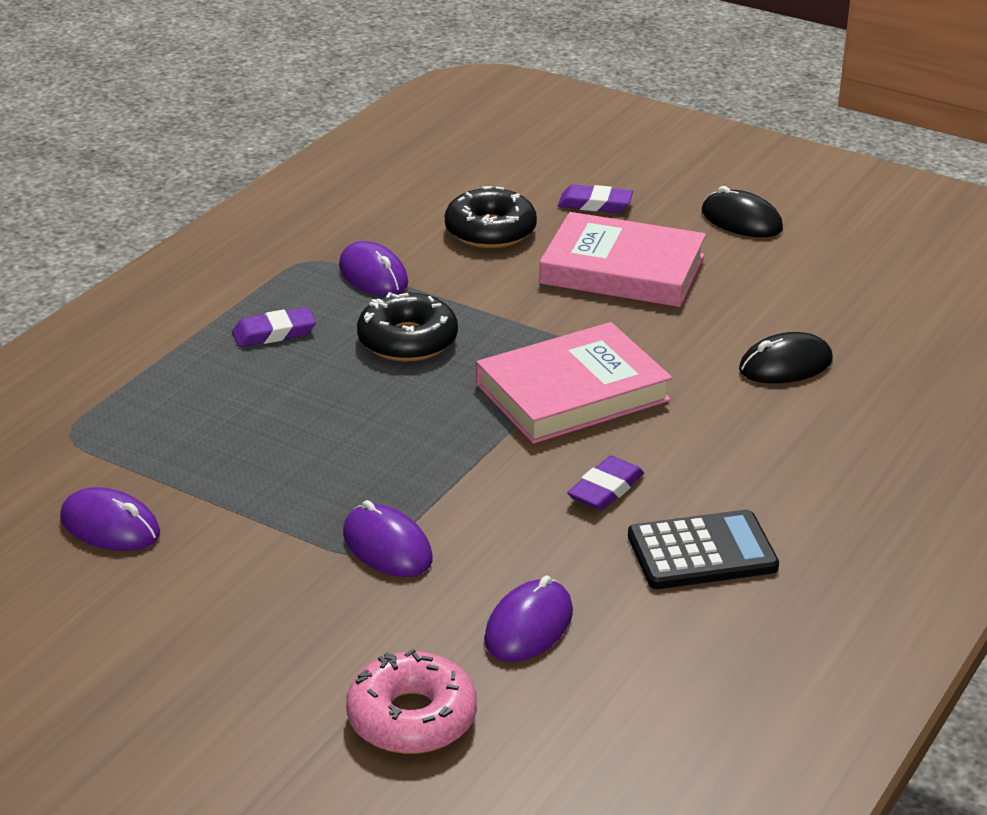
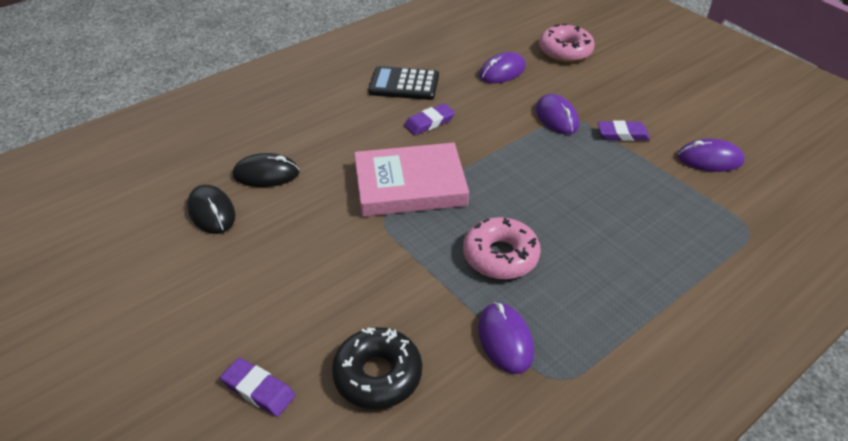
camera: 160 degrees left, 10 degrees up
purple mouse [60,487,160,551] -> purple mouse turned 45 degrees counterclockwise [677,139,745,172]
purple eraser [232,307,316,347] -> purple eraser moved to [597,120,650,141]
black donut [357,292,458,361] -> pink donut [463,217,541,279]
pink book [539,212,706,307] -> none
black mouse [702,186,783,237] -> black mouse moved to [187,185,236,234]

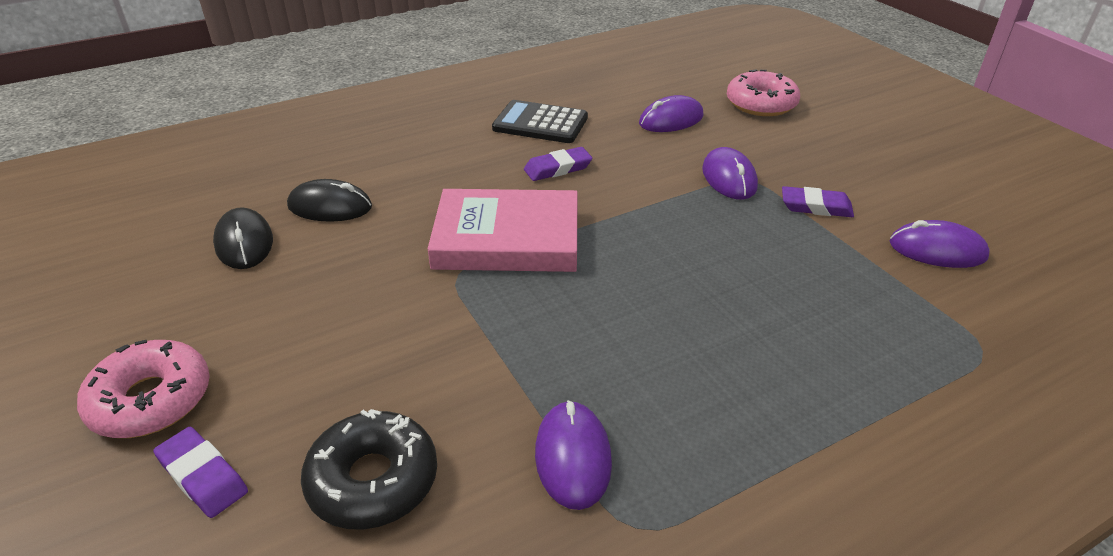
camera: 10 degrees right, 5 degrees down
pink donut [463,217,541,279] -> pink donut moved to [77,340,210,438]

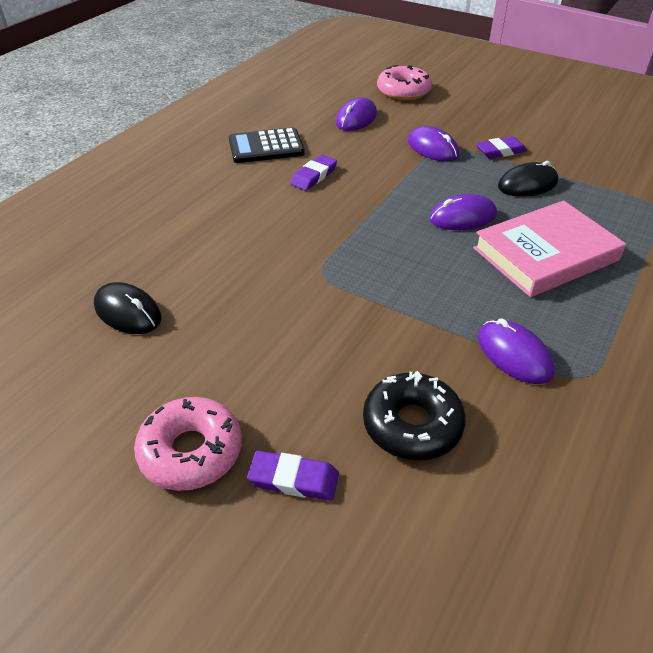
camera: 30 degrees left, 5 degrees up
black mouse [287,179,372,222] -> black mouse moved to [498,161,558,197]
pink book [428,189,577,272] -> pink book moved to [473,201,626,297]
purple mouse [889,220,990,268] -> purple mouse moved to [430,194,497,230]

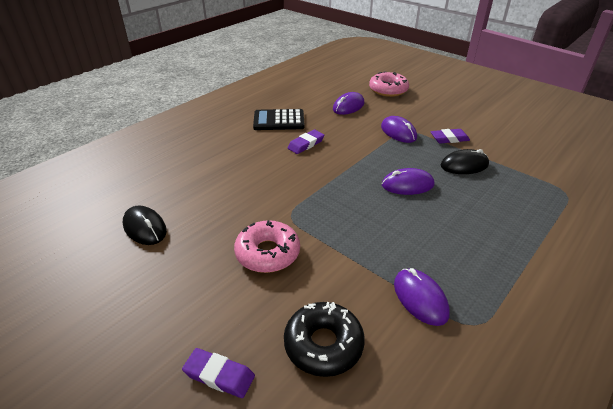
camera: 10 degrees right, 5 degrees down
pink donut [134,397,242,491] -> pink donut moved to [234,220,300,273]
pink book [473,201,626,297] -> none

